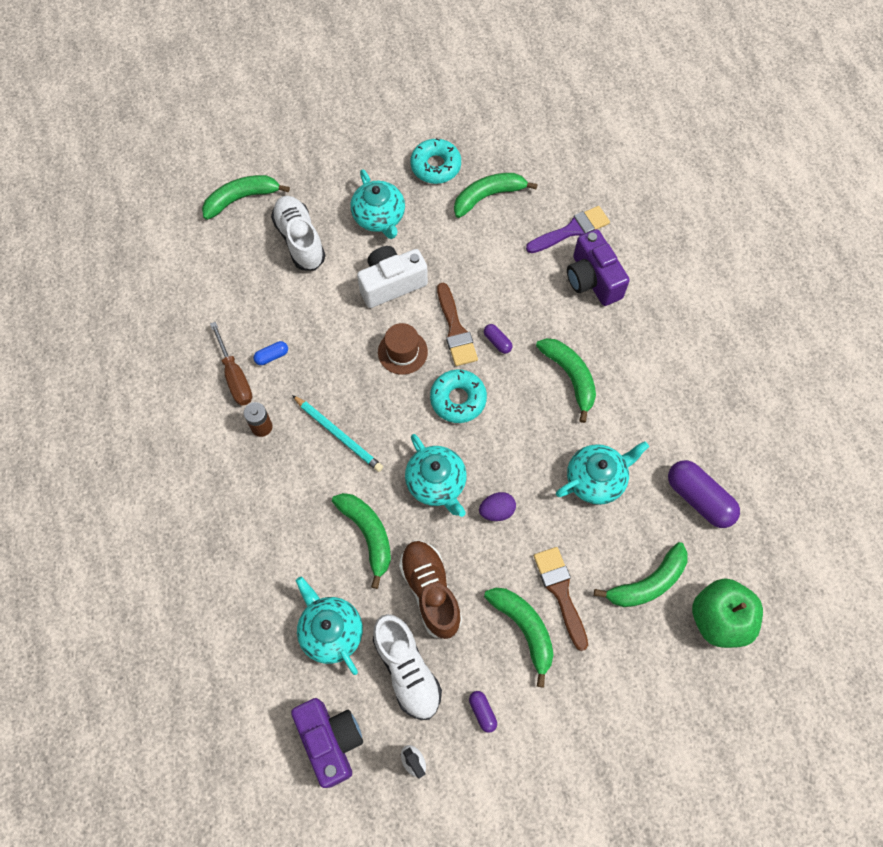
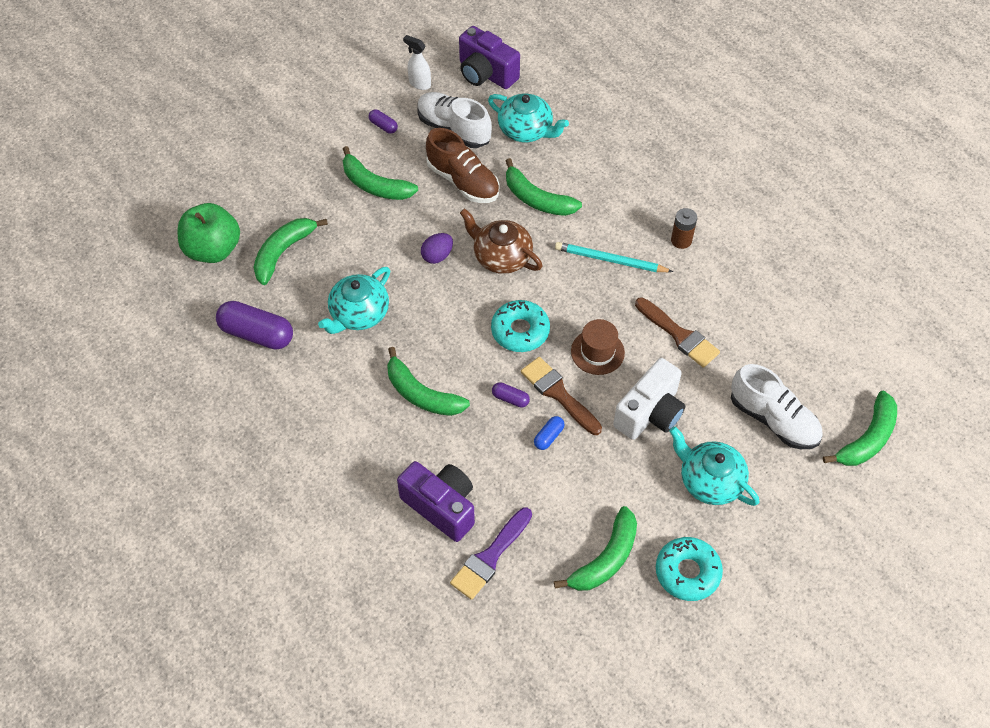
camera: 155 degrees right, 10 degrees down
brown screwdriver [210,322,253,406] -> none
blue capsule [253,341,288,365] -> blue capsule moved to [534,416,565,450]
turquoise teapot [405,434,467,517] -> brown teapot [460,208,543,274]
brown brush [534,547,588,651] -> brown brush moved to [635,297,720,368]

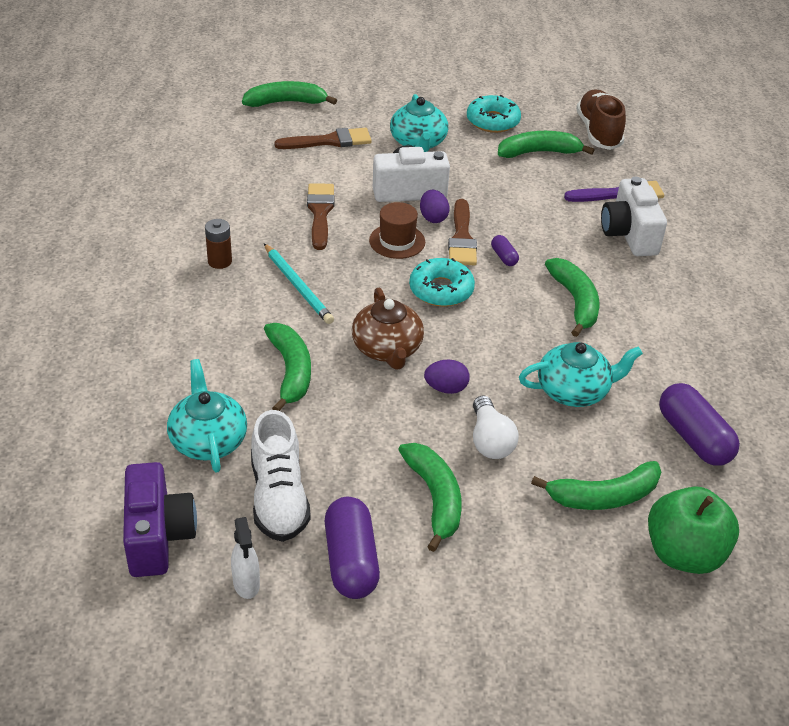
camera: 140 degrees left, 15 degrees down
purple capsule [369,109,398,134] -> purple capsule [325,497,380,599], size x2.10
purple camera [397,461,475,542] -> white camera [601,177,667,256]
brown shoe [426,128,500,203] -> brown shoe moved to [576,90,626,150]
blue capsule [534,416,565,450] -> none
white shoe [731,364,823,449] -> brown brush [274,128,372,149]
none -> purple egg [420,190,450,223]
none -> white light bulb [473,395,519,459]

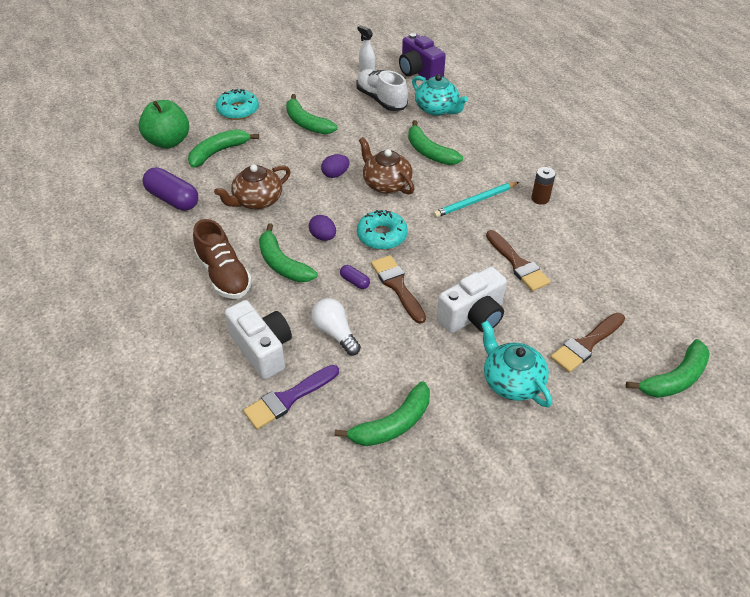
camera: 155 degrees right, 5 degrees up
turquoise pencil [264,243,334,324] -> turquoise pencil turned 60 degrees counterclockwise [433,182,519,218]
purple capsule [325,497,380,599] -> none
brown hat [369,202,425,259] -> none
purple egg [420,190,450,223] -> purple egg moved to [309,215,336,241]
turquoise donut [467,95,521,133] -> turquoise donut moved to [216,89,259,120]
white light bulb [473,395,519,459] -> white light bulb moved to [311,298,361,355]
turquoise teapot [519,342,643,407] -> brown teapot [214,164,291,209]
brown shoe [576,90,626,150] -> brown shoe moved to [193,219,252,299]

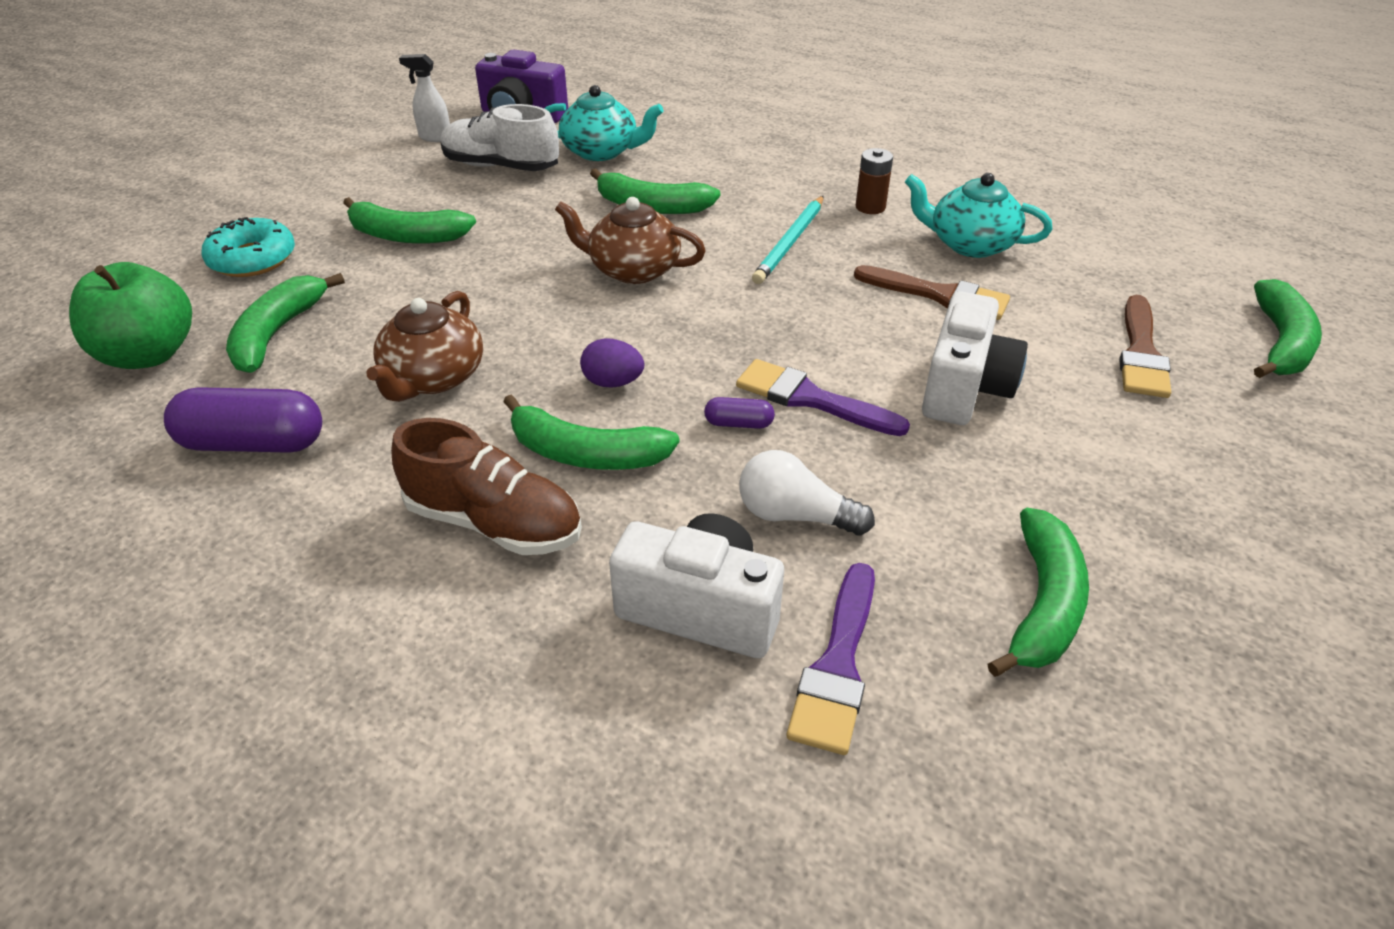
camera: 35 degrees left, 5 degrees down
purple egg [321,154,350,178] -> none
turquoise donut [357,210,408,250] -> none
brown brush [371,255,426,324] -> purple brush [736,359,910,436]
turquoise teapot [481,321,552,407] -> turquoise teapot moved to [905,173,1052,258]

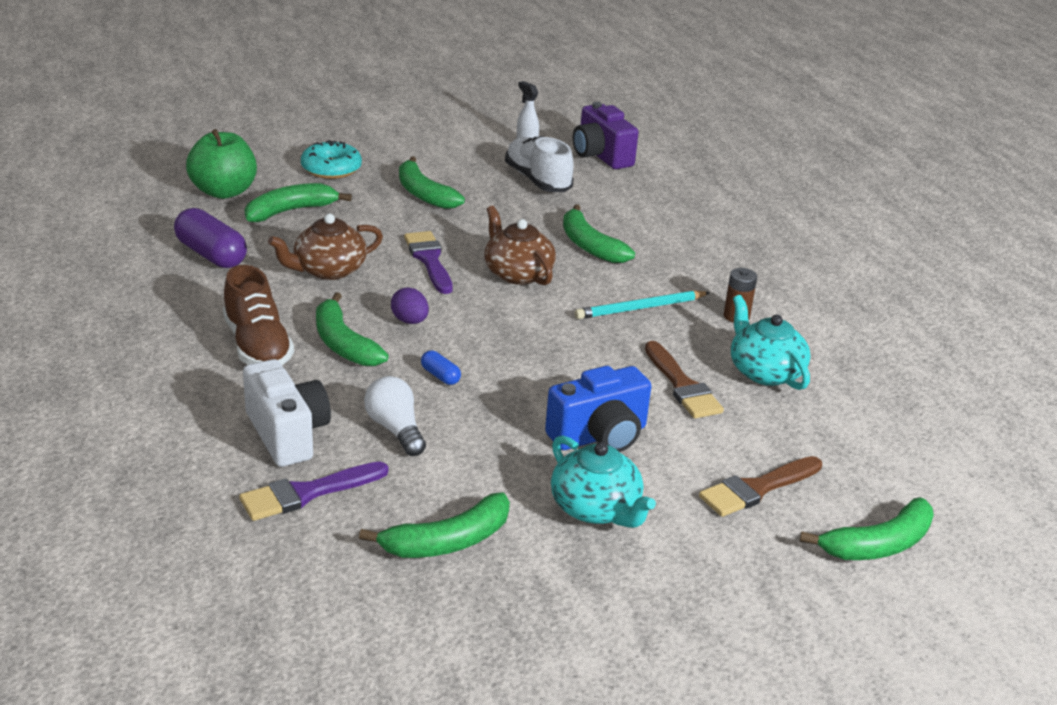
camera: 40 degrees right, 10 degrees down
turquoise teapot [544,85,664,161] -> turquoise teapot moved to [551,435,656,528]
purple capsule [704,397,775,429] -> blue capsule [421,350,461,385]
purple brush [736,359,910,436] -> purple brush moved to [404,231,453,294]
white camera [922,291,1028,425] -> blue camera [545,366,651,452]

